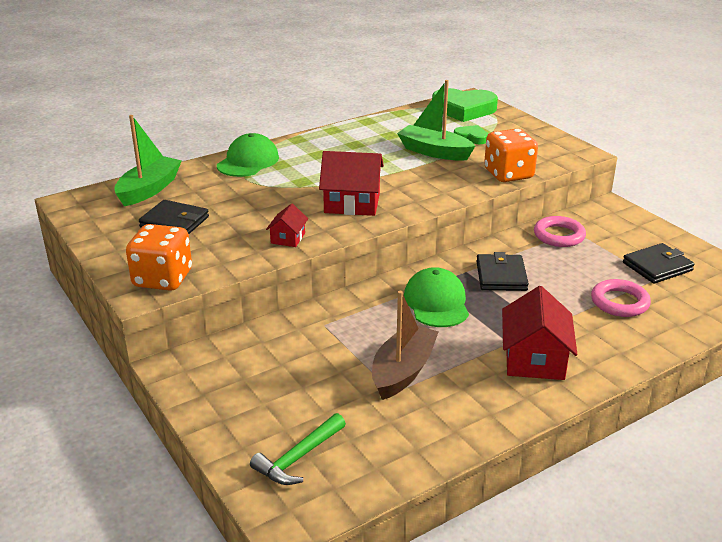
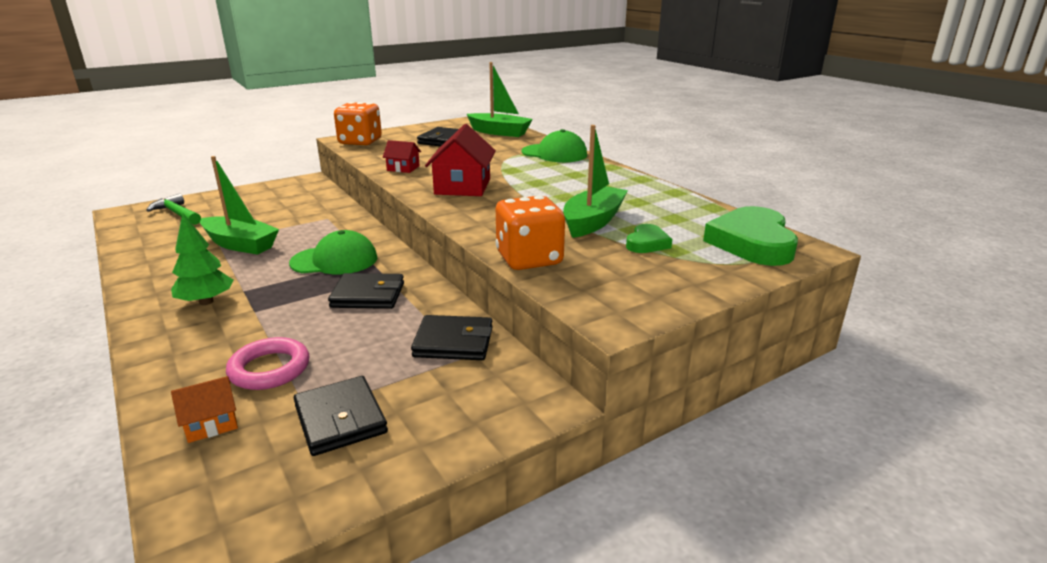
camera: 90 degrees right, 5 degrees down
brown boat [372,291,438,400] -> green boat [200,156,279,255]
red house [502,286,577,380] -> green tree [171,213,233,305]
pink ring [534,216,586,247] -> black wallet [411,315,493,360]
none -> orange house [171,376,238,443]

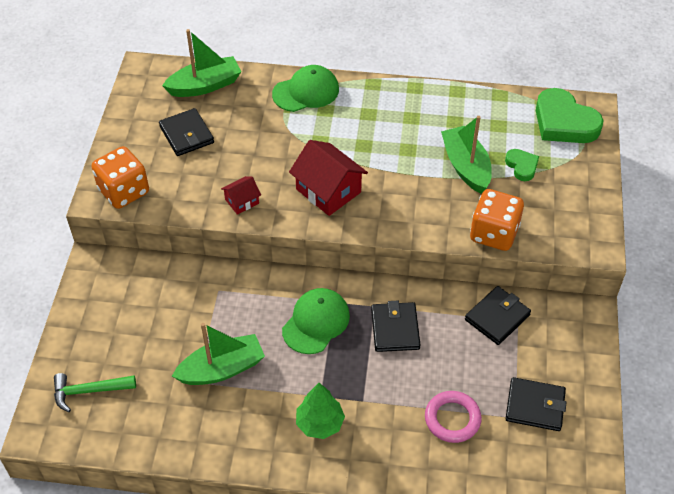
camera: 50 degrees left, 25 degrees up
orange house [171,376,238,443] -> none
black wallet [328,273,404,309] -> black wallet turned 45 degrees counterclockwise [371,301,421,352]

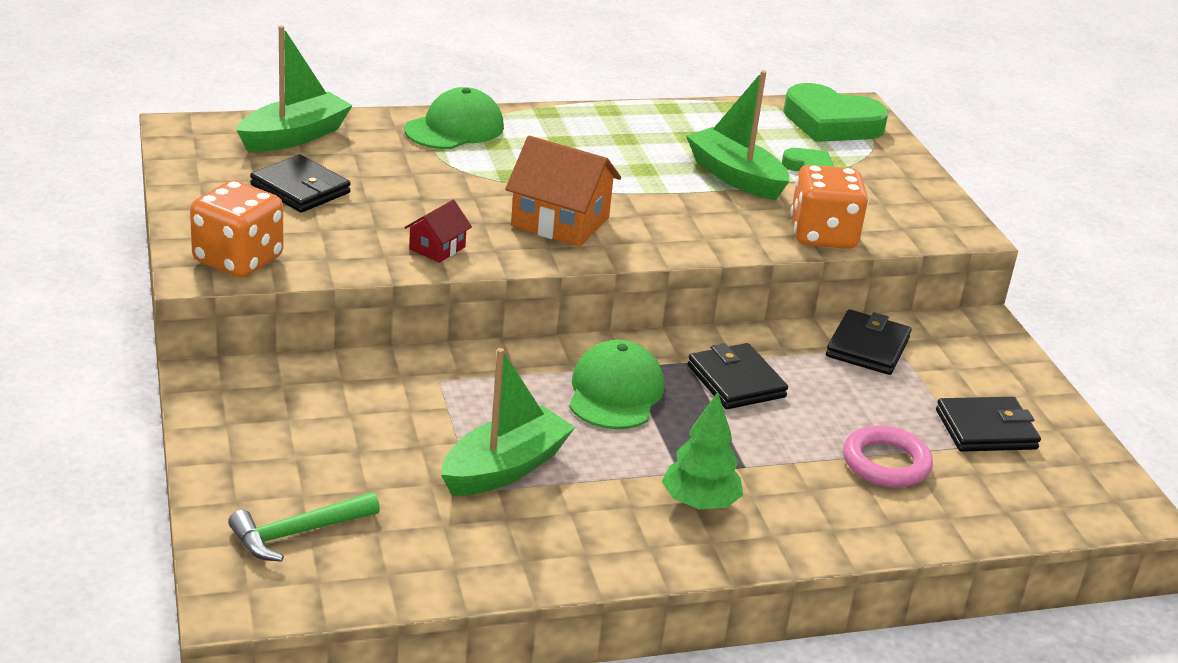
camera: 25 degrees left, 20 degrees down
red house [289,140,368,216] -> orange house [505,136,621,247]

